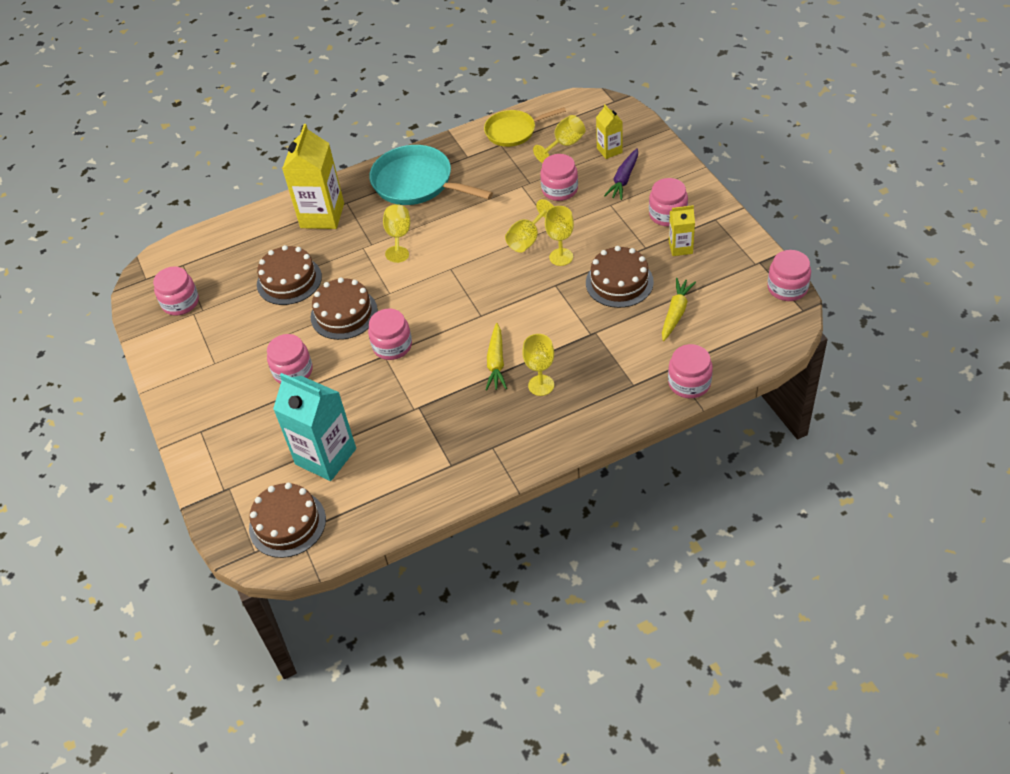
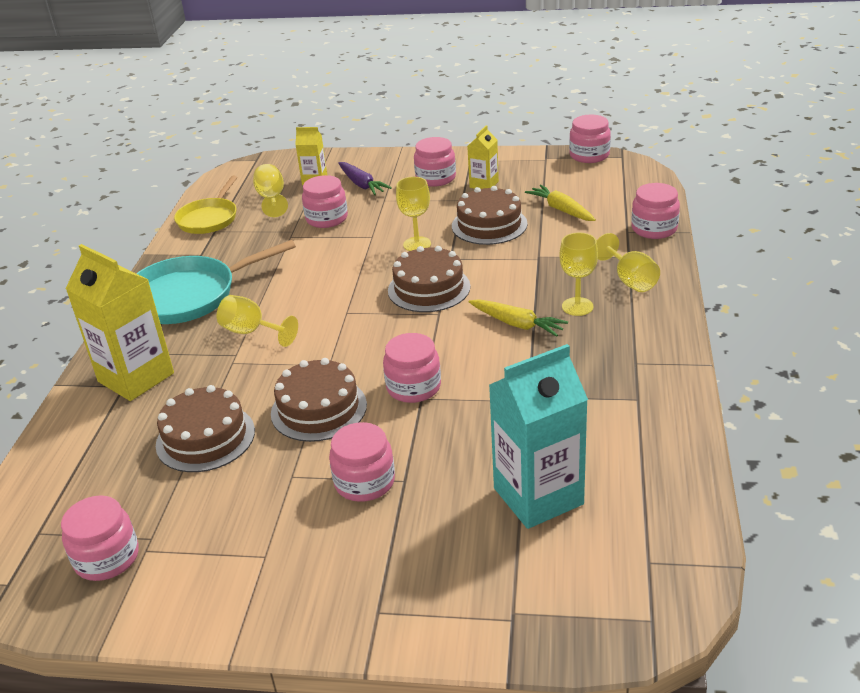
camera: 60 degrees left, 15 degrees down
brown cake [249,483,326,558] -> brown cake moved to [388,246,470,312]
yellow goblet [505,199,554,252] -> yellow goblet moved to [597,233,660,292]

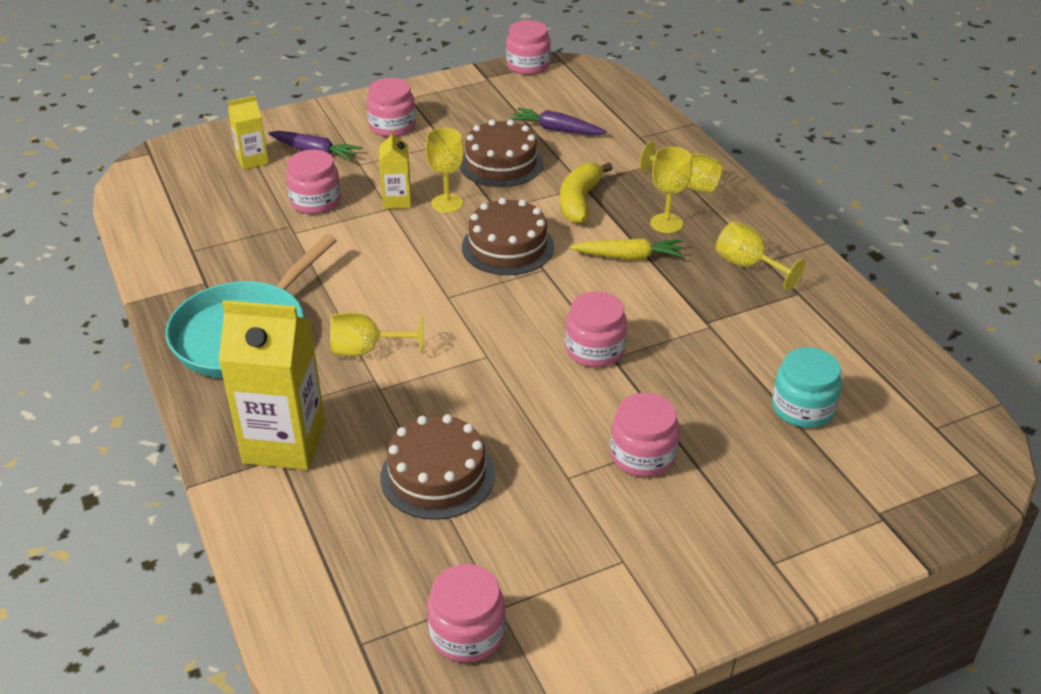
camera: 35 degrees left, 5 degrees up
yellow pan [174,175,237,234] -> none
yellow goblet [253,164,288,217] -> yellow goblet moved to [716,221,806,291]
brown cake [271,358,367,442] -> none
yellow carton [467,125,499,189] -> yellow carton moved to [379,130,411,209]
turquoise carton [489,344,588,529] -> turquoise jar [772,347,842,428]
yellow carrot [525,184,596,221] -> purple carrot [510,108,607,135]
pink jar [631,183,680,239] -> none
none -> yellow banana [560,162,613,224]

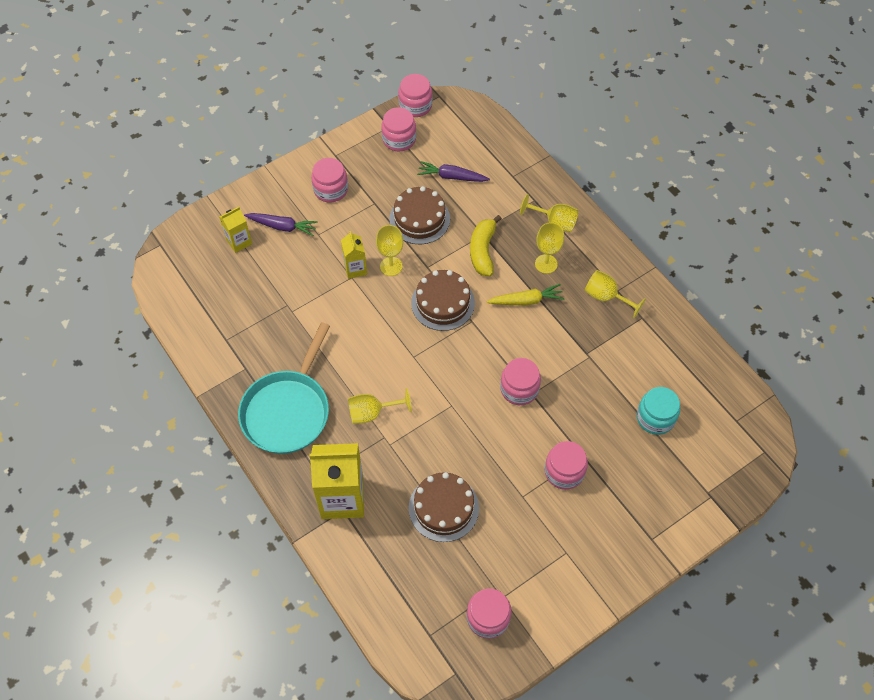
camera: 10 degrees left, 20 degrees up
pink jar [286,150,341,214] -> pink jar moved to [381,107,416,151]

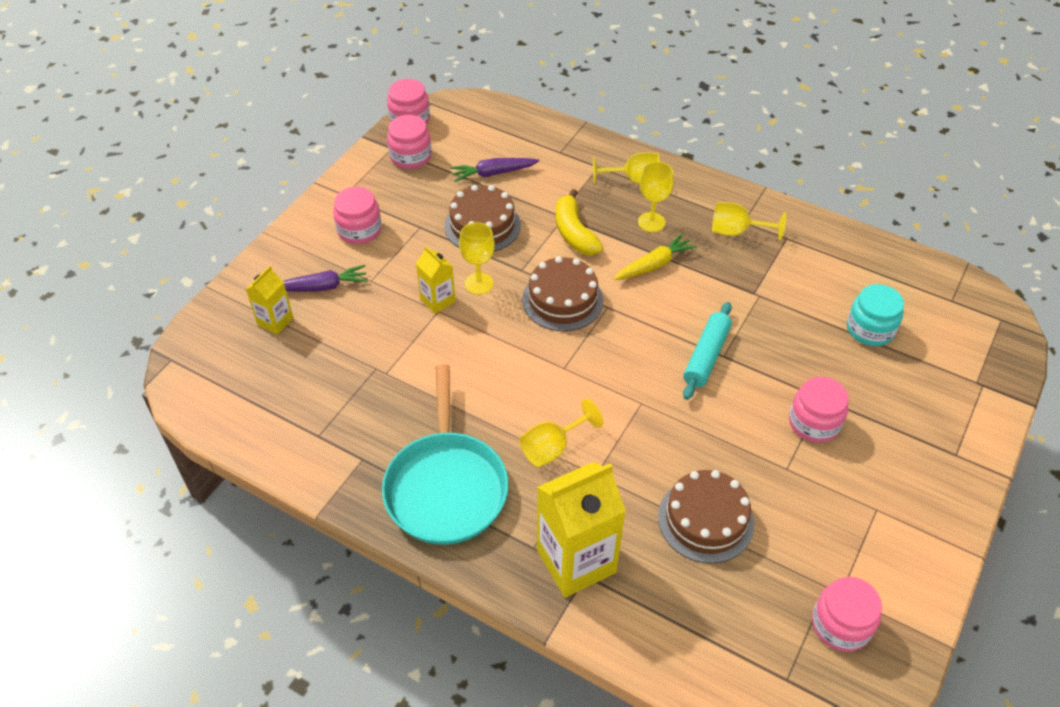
camera: 25 degrees left, 10 degrees down
pink jar [500,358,541,405] -> turquoise rolling pin [683,302,732,400]

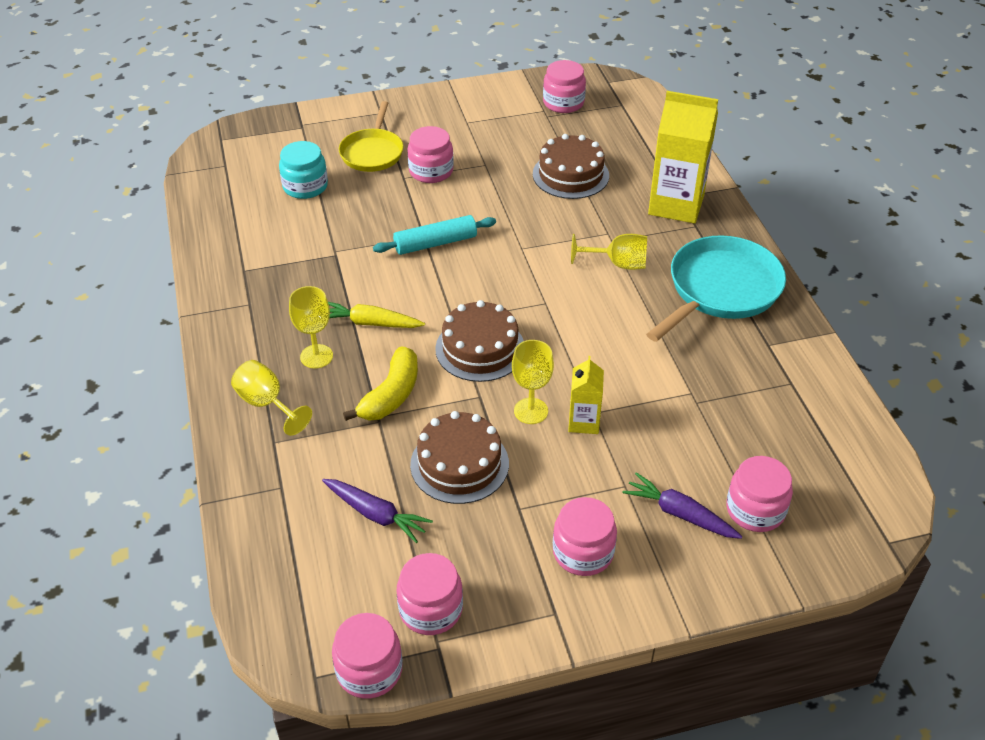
camera: 135 degrees left, 5 degrees down
yellow carton [246,266,293,335] -> pink jar [726,456,793,532]
yellow goblet [712,202,786,241] -> none
none -> yellow pan [339,101,403,172]

